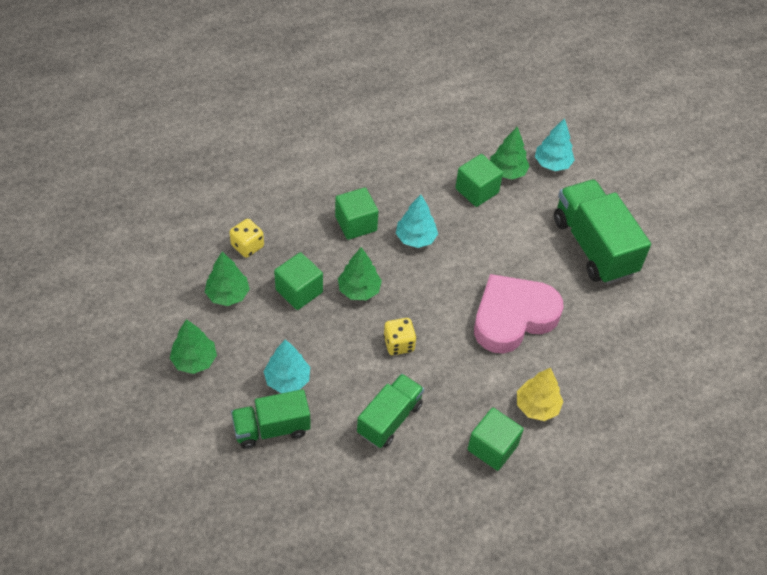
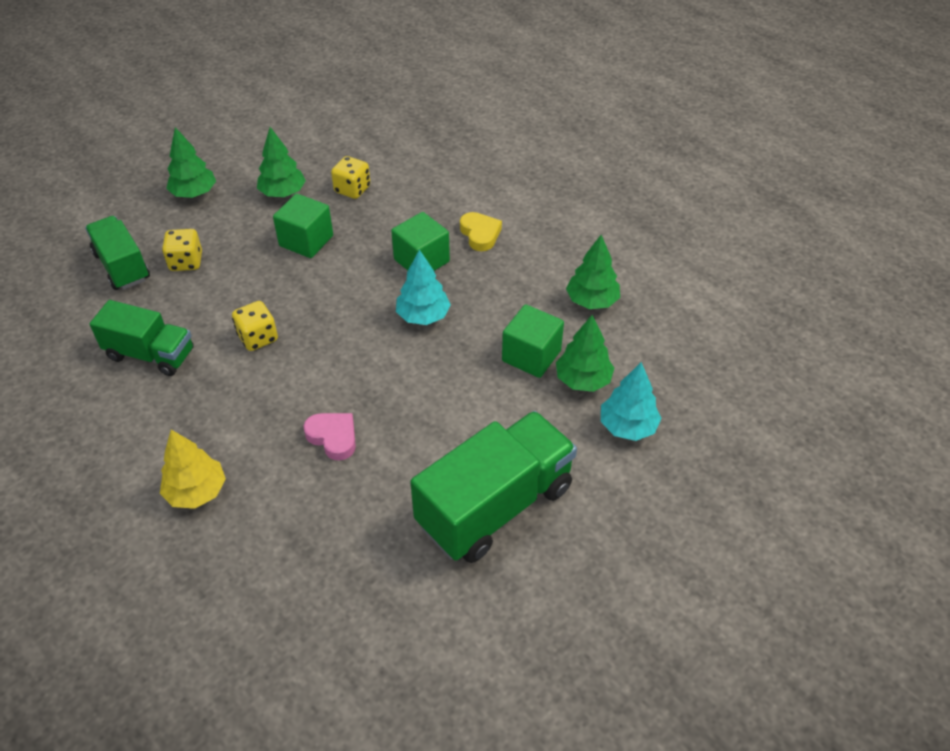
camera: 75 degrees right, 5 degrees down
turquoise tree [263,340,310,393] -> yellow dice [162,229,202,271]
green tree [338,247,382,300] -> green tree moved to [566,235,620,309]
green cube [468,408,524,471] -> none
pink heart [474,274,564,354] -> pink heart [303,413,356,460], size x0.45
none -> yellow heart [460,212,502,251]

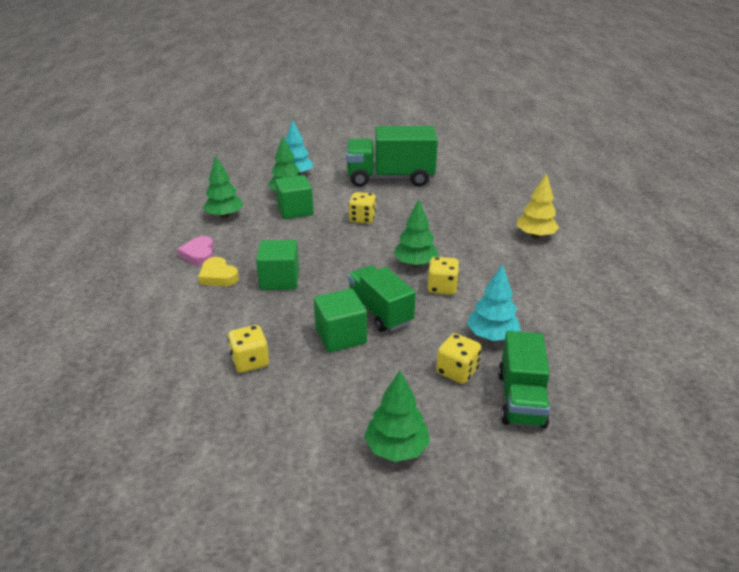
camera: 140 degrees left, 15 degrees down
green truck [90,300,194,376] -> green truck moved to [348,265,416,332]
green tree [257,127,306,197] -> green tree moved to [393,199,439,267]
pink heart [303,413,356,460] -> pink heart moved to [177,236,214,266]
turquoise tree [396,249,451,325] -> turquoise tree moved to [467,264,521,341]
yellow heart [460,212,502,251] -> yellow heart turned 60 degrees counterclockwise [198,257,239,286]
none -> yellow dice [348,192,376,224]

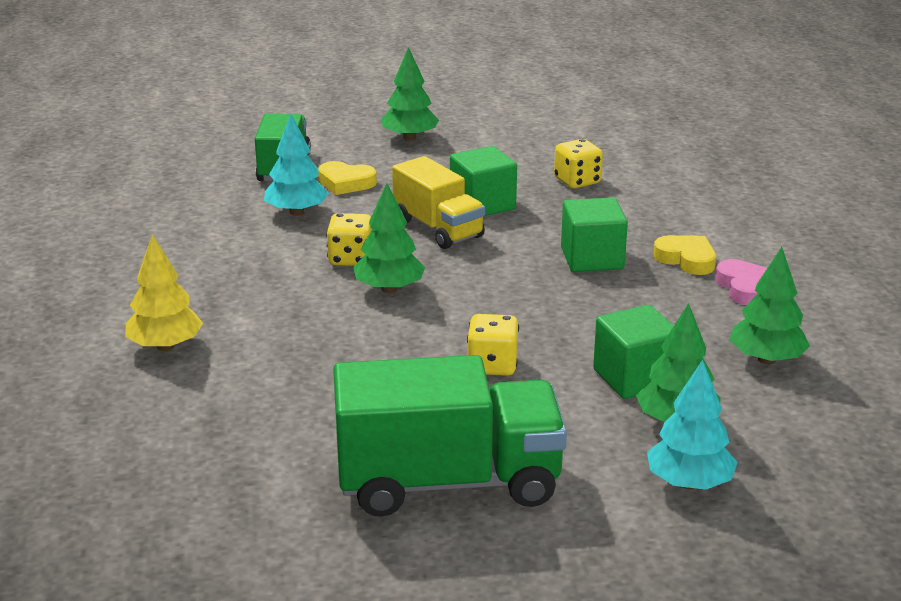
camera: 175 degrees right, 5 degrees down
green truck [348,265,416,332] -> yellow truck [392,156,485,249]
yellow dice [436,333,481,384] -> yellow heart [318,161,377,195]

